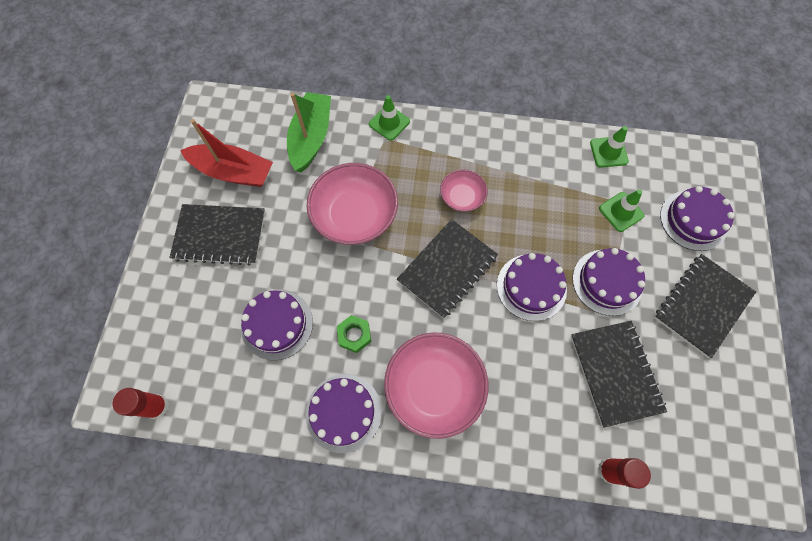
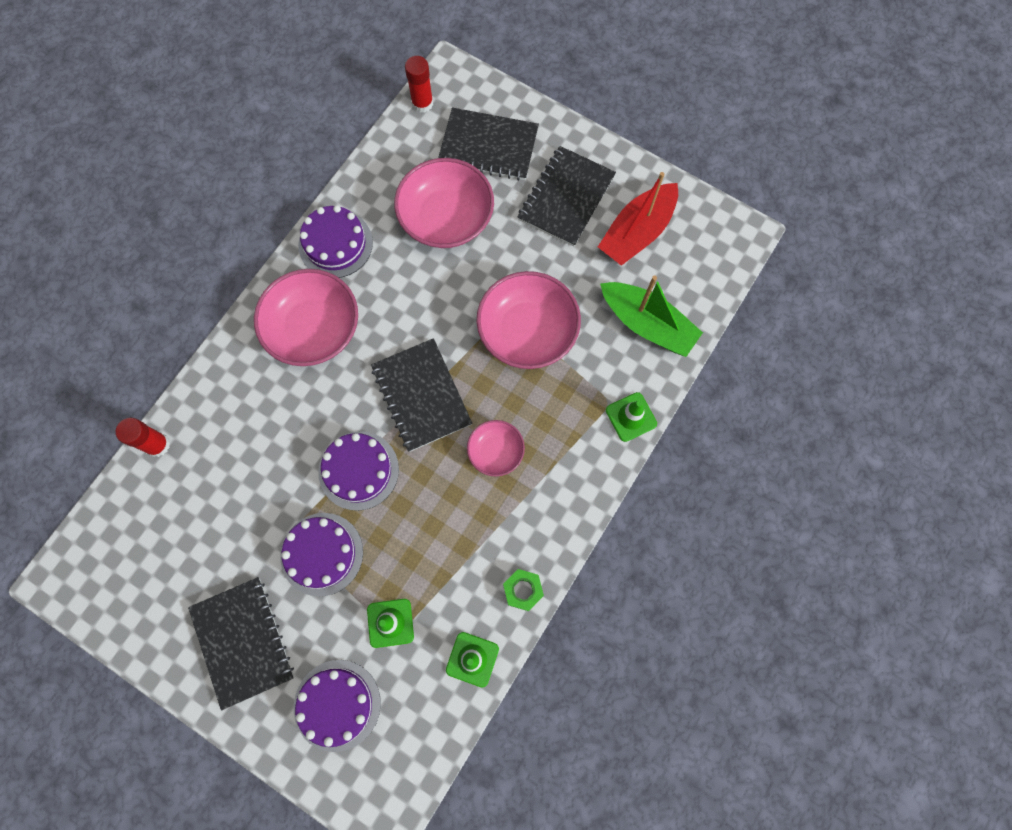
camera: 115 degrees right, 5 degrees up
purple cake [241,290,313,361] -> pink bowl [394,158,494,248]
green nut [337,315,371,353] -> green nut moved to [503,569,544,611]
black notebook [571,321,667,428] -> black notebook moved to [438,107,539,181]

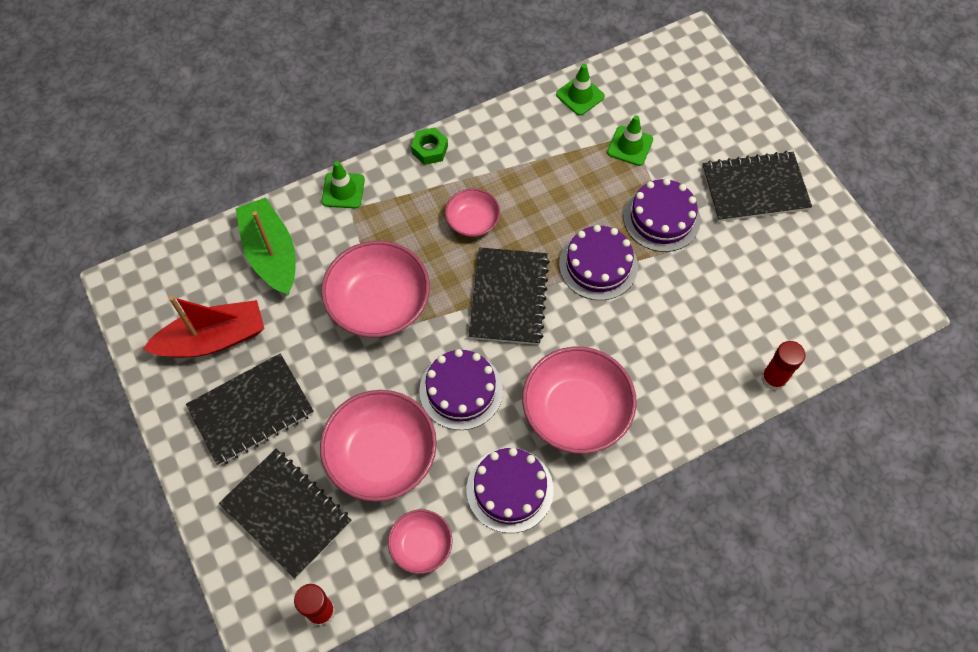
camera: 150 degrees left, 10 degrees down
black notebook [188,577,294,710] -> black notebook turned 75 degrees clockwise [702,151,812,222]
purple cake [294,660,381,752] -> purple cake moved to [419,349,503,430]
green nut [503,569,544,611] -> green nut moved to [411,127,448,165]
none -> pink bowl [388,509,452,574]

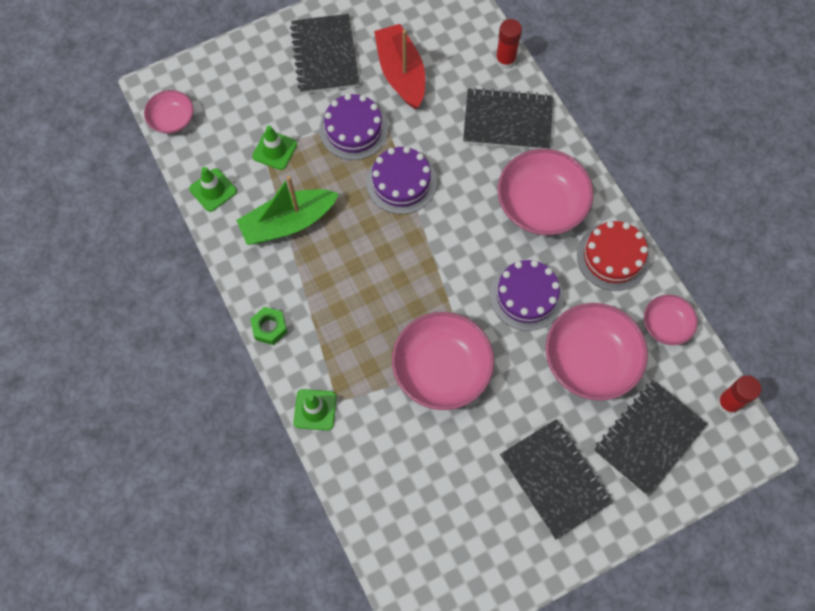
camera: 90 degrees left, 5 degrees up
red boat [143,296,265,358] -> red boat moved to [374,24,425,109]
green boat [235,197,296,295] -> green boat moved to [236,176,339,245]
pink bowl [445,188,500,237] -> pink bowl moved to [144,90,194,134]
purple cake [467,448,554,533] -> red cake [577,221,650,291]
black notebook [469,247,550,345] -> black notebook moved to [463,87,553,149]

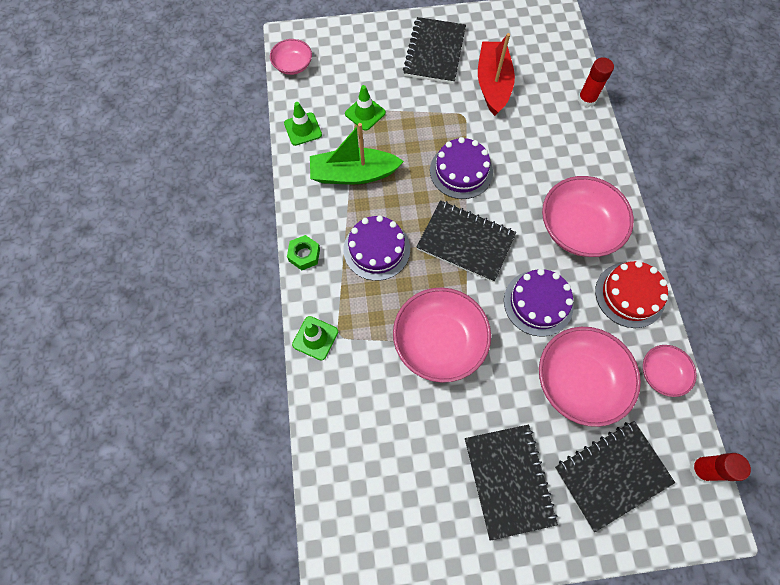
camera: 20 degrees right, 0 degrees up
purple cake [319,94,388,160] -> purple cake moved to [343,215,410,281]
black notebook [463,87,553,149] -> black notebook moved to [417,200,516,282]

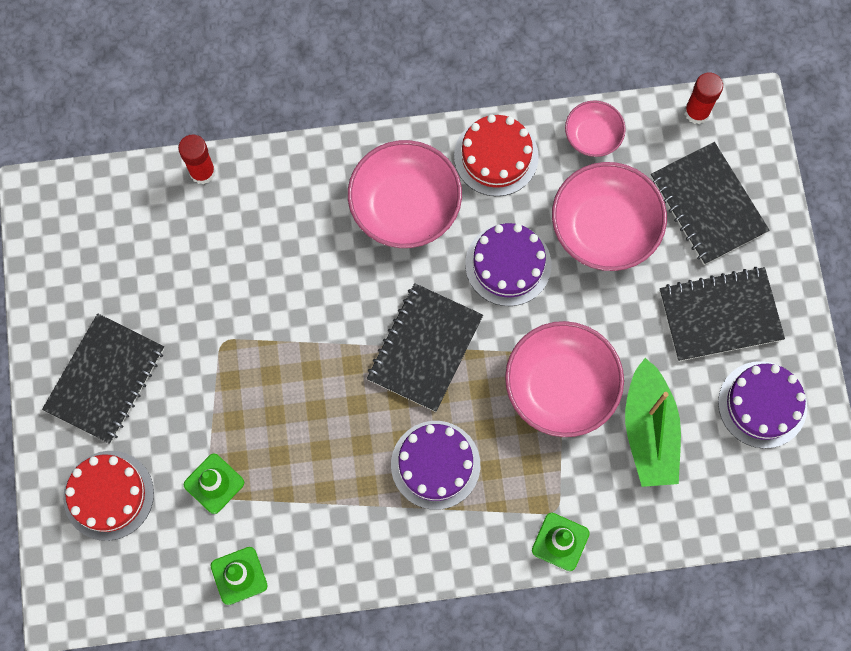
camera: 90 degrees left, 5 degrees up
pink bowl [270,39,312,75] -> none
green nut [287,235,320,270] -> none
green boat [310,123,404,185] -> green boat moved to [625,358,681,487]
black notebook [403,17,466,84] -> black notebook turned 75 degrees counterclockwise [42,314,164,444]
purple cake [430,137,493,199] -> purple cake moved to [718,361,807,448]
red boat [478,33,515,116] -> none
none -> red cake [63,451,154,541]

